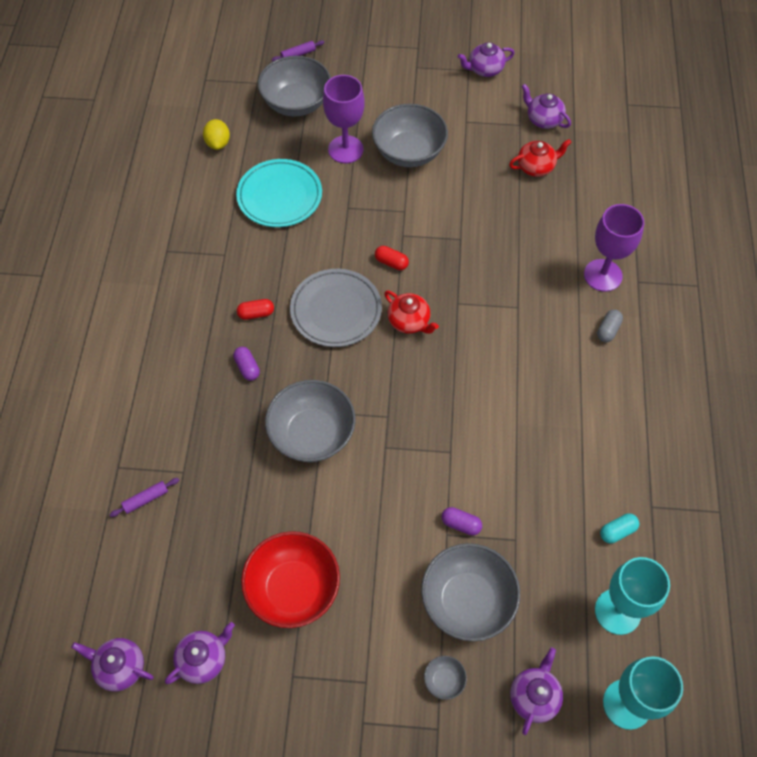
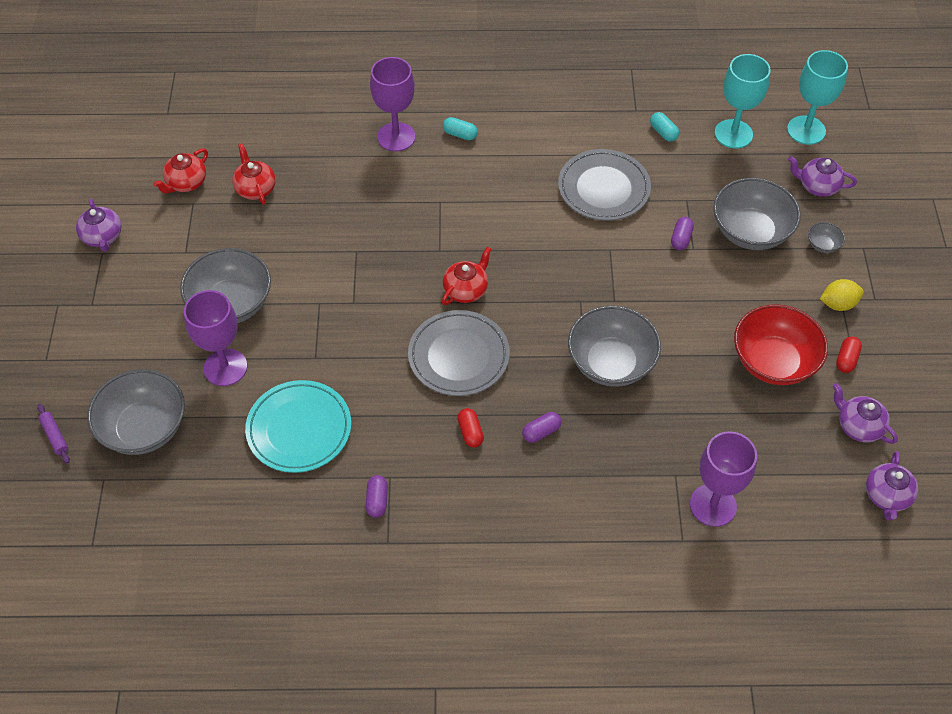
camera: 95 degrees left, 5 degrees down
purple rolling pin [110,478,179,517] -> purple goblet [690,431,757,527]
yellow lemon [203,119,230,150] -> yellow lemon moved to [820,279,864,311]
red capsule [375,246,409,270] -> red capsule moved to [836,336,862,373]
purple teapot [521,84,571,129] -> red teapot [153,148,208,193]
grey capsule [597,310,623,342] -> turquoise capsule [443,117,478,140]
none -> purple capsule [366,475,388,518]
none -> grey plate [558,149,651,221]

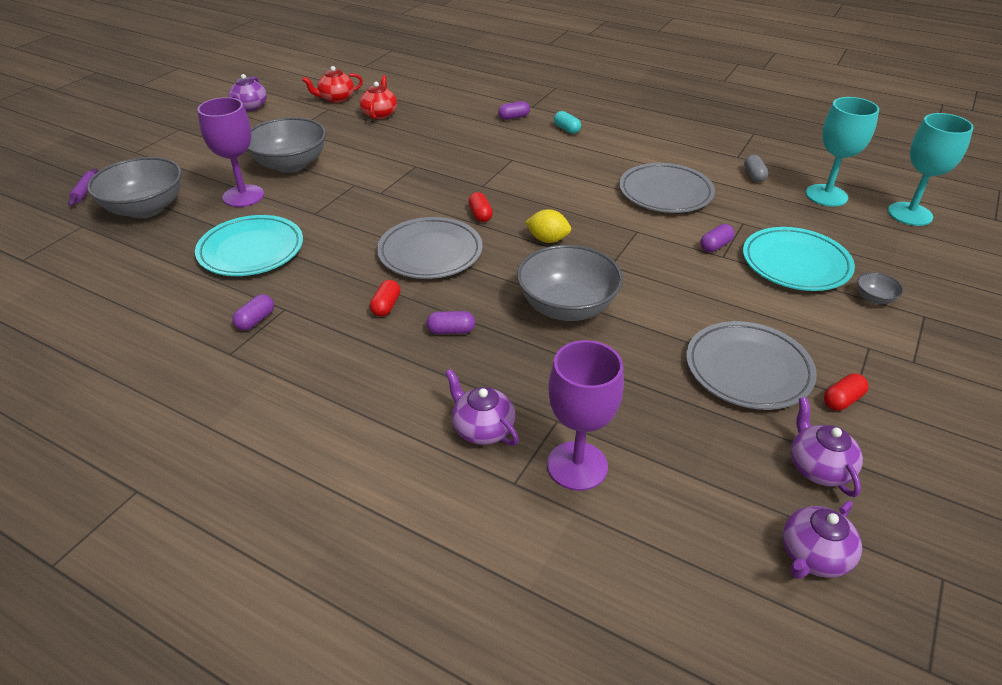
camera: 30 degrees right, 15 degrees down
purple goblet [370,57,415,151] -> purple capsule [498,101,530,120]
red teapot [442,246,491,305] -> red capsule [468,192,493,222]
turquoise capsule [650,112,679,142] -> grey capsule [744,155,768,182]
grey bowl [713,178,801,250] -> turquoise plate [743,227,855,291]
red bowl [734,304,828,385] -> grey plate [686,321,817,410]
purple teapot [788,156,857,197] -> purple teapot moved to [445,369,519,446]
yellow lemon [820,279,864,311] -> yellow lemon moved to [525,209,571,243]

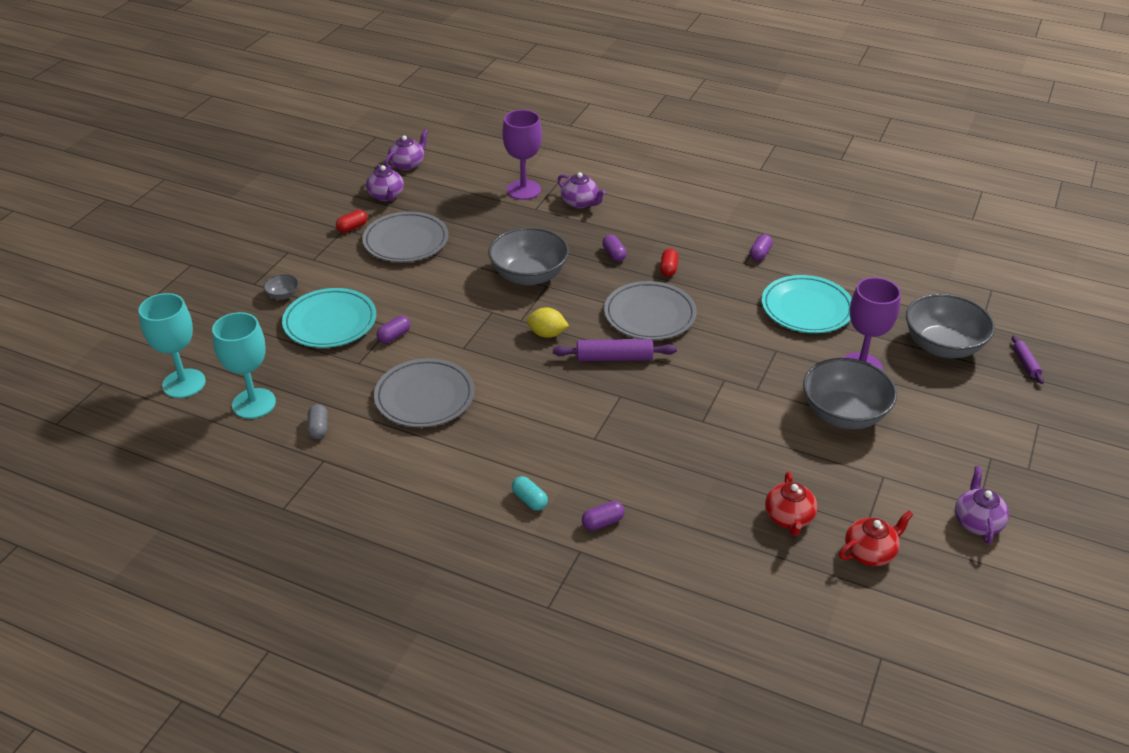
camera: 175 degrees right, 0 degrees up
purple capsule [426,311,475,334] -> purple capsule turned 75 degrees clockwise [602,235,627,262]
red capsule [468,192,493,222] -> purple rolling pin [553,339,677,361]

